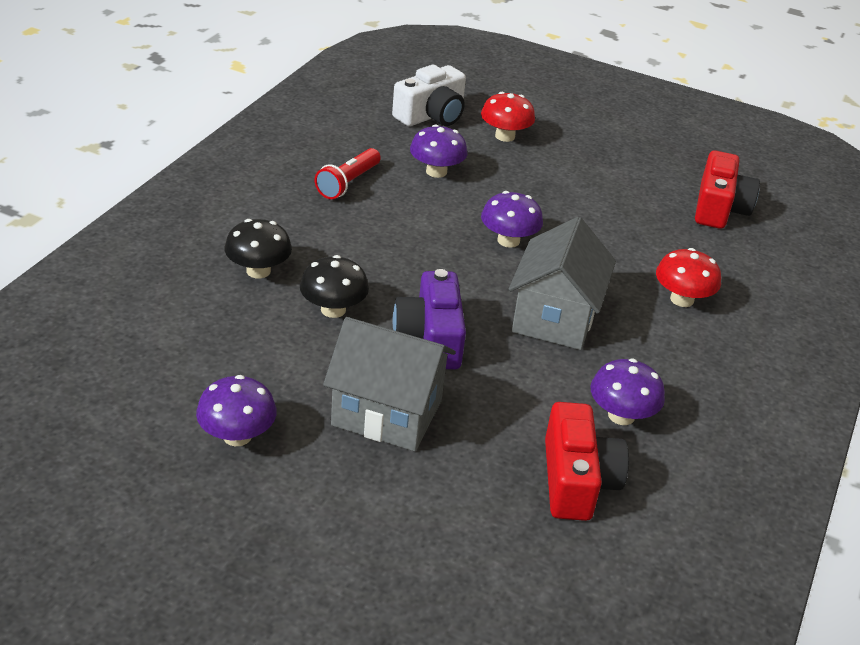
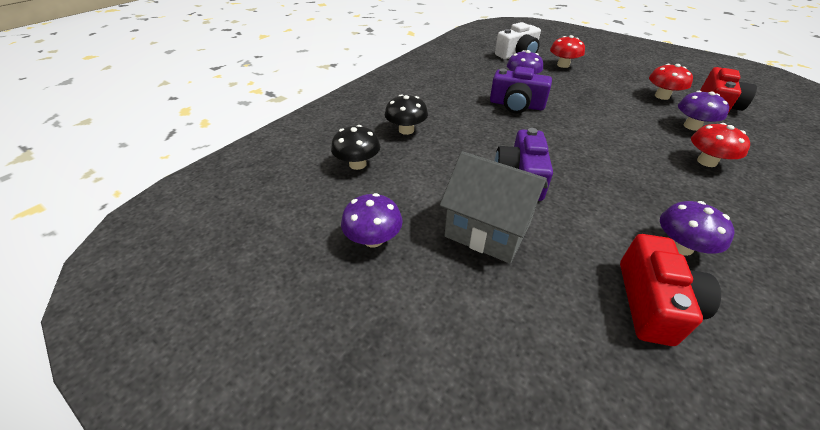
camera: 15 degrees right, 5 degrees up
black mushroom [300,255,369,318] -> black mushroom moved to [331,125,381,170]
red flashlight [315,148,381,199] -> none
purple mushroom [481,191,543,248] -> purple mushroom moved to [678,91,729,131]
grey house [509,217,616,350] -> none
none -> purple camera [490,66,552,113]
none -> red mushroom [649,64,693,100]

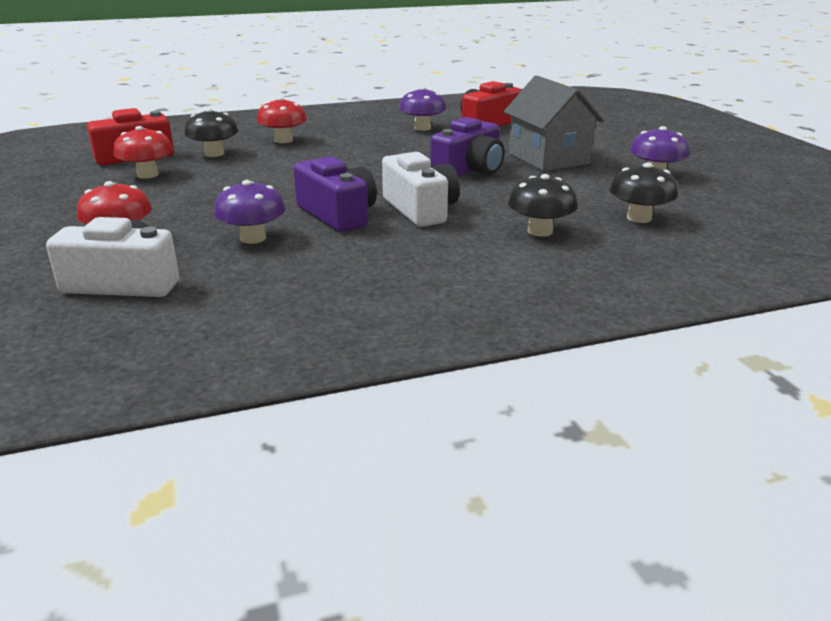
camera: 145 degrees left, 15 degrees down
purple mushroom [678,91,729,131] -> black mushroom [184,108,238,157]
none -> white camera [382,152,460,227]

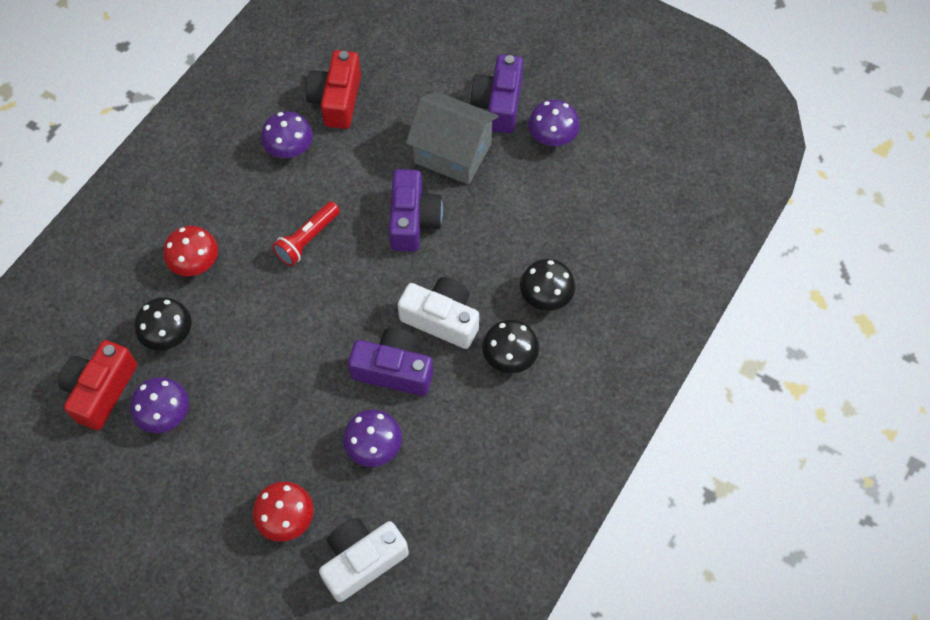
camera: 40 degrees left, 35 degrees up
red mushroom [113,126,173,179] -> purple mushroom [130,377,189,433]
black mushroom [610,163,678,223] -> black mushroom moved to [482,319,539,373]
none -> red flashlight [272,201,340,266]
none -> purple camera [470,54,523,133]

